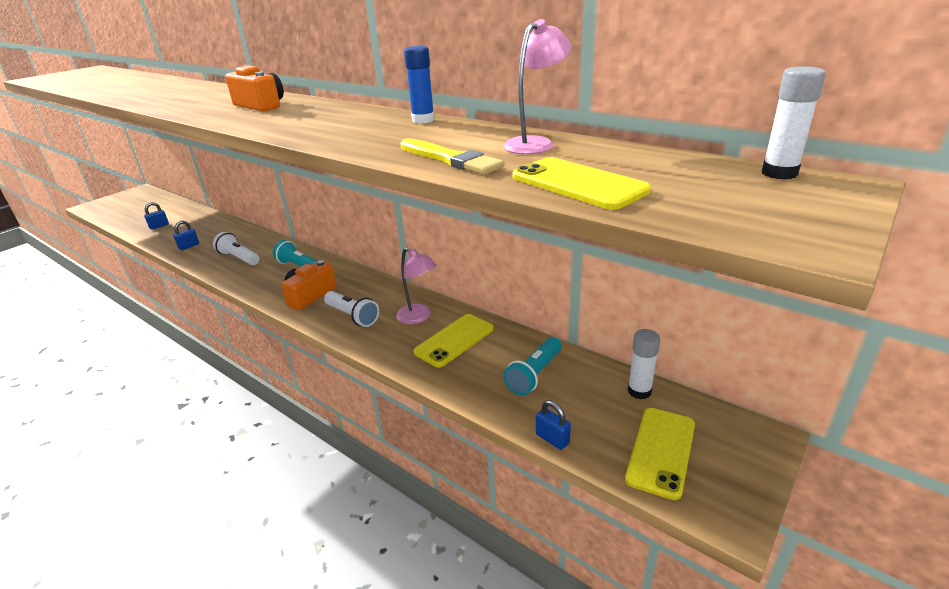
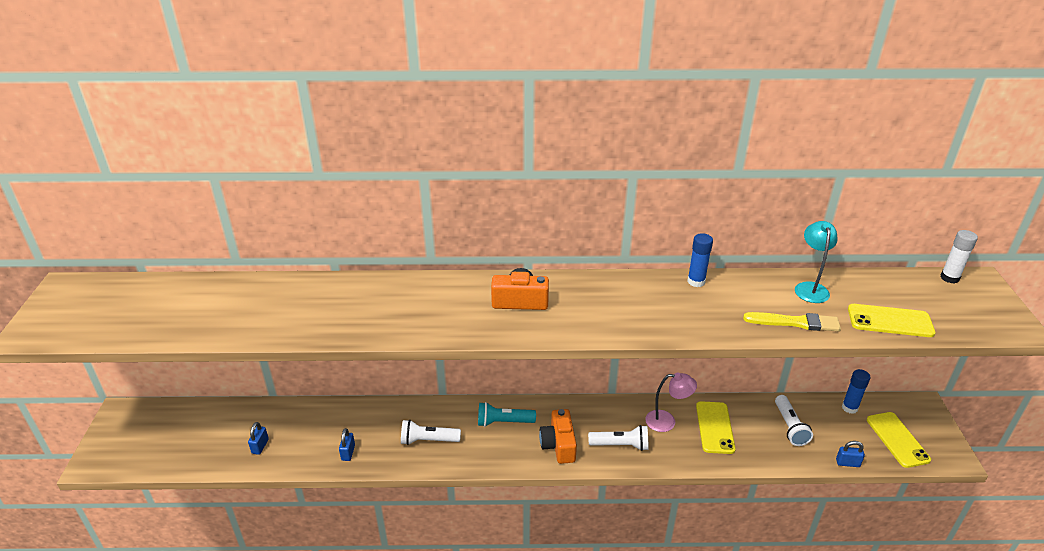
camera: 40 degrees left, 5 degrees up
pink lamp [503,19,571,154] -> turquoise lamp [795,221,838,303]
turquoise flashlight [503,337,562,395] -> white flashlight [775,395,813,446]
white glue stick [628,329,661,399] -> blue glue stick [842,369,870,414]

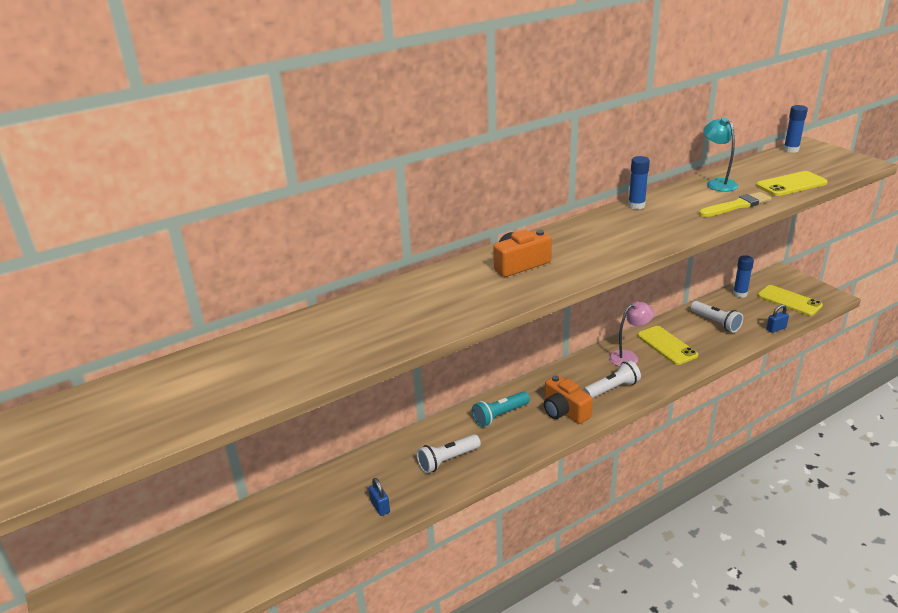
camera: 30 degrees left, 5 degrees down
blue padlock [248,422,269,455] -> none
white glue stick [940,230,978,284] -> blue glue stick [784,105,808,153]

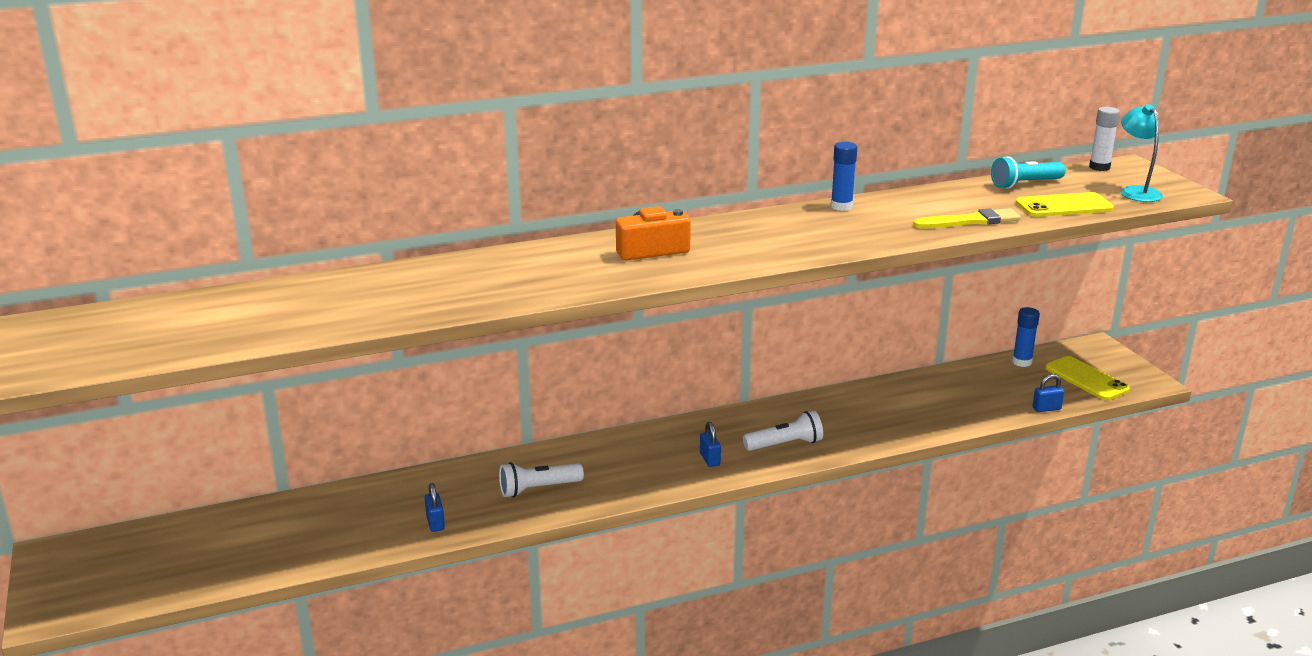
camera: 10 degrees right, 5 degrees down
turquoise flashlight [472,391,530,427] -> turquoise flashlight moved to [991,156,1066,189]
orange camera [544,375,593,424] -> blue padlock [700,422,721,467]
pink lamp [609,301,654,366] -> none
yellow phone [637,326,698,365] -> none
white flashlight [690,301,743,332] -> none
turquoise lamp [703,117,738,192] -> turquoise lamp moved to [1121,104,1163,202]
blue glue stick [784,105,808,153] -> white glue stick [1089,107,1120,171]

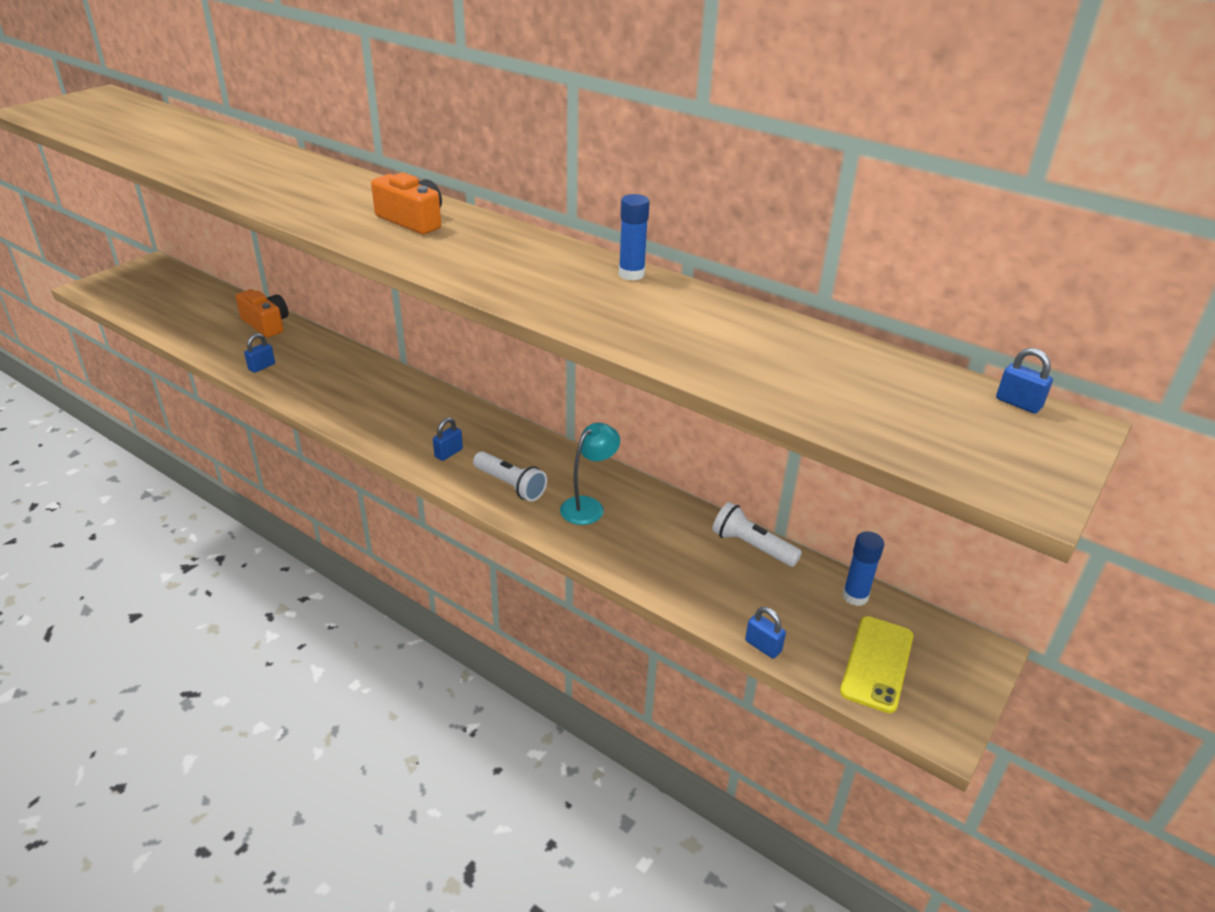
camera: 55 degrees right, 10 degrees up
white flashlight [499,462,584,497] -> white flashlight moved to [712,502,802,567]
yellow brush [913,208,1021,229] -> none
turquoise flashlight [991,156,1066,189] -> none
yellow phone [1016,192,1114,217] -> none
white glue stick [1089,107,1120,171] -> blue padlock [996,348,1053,414]
turquoise lamp [1121,104,1163,202] -> turquoise lamp moved to [560,423,620,525]
none -> orange camera [235,289,288,338]

